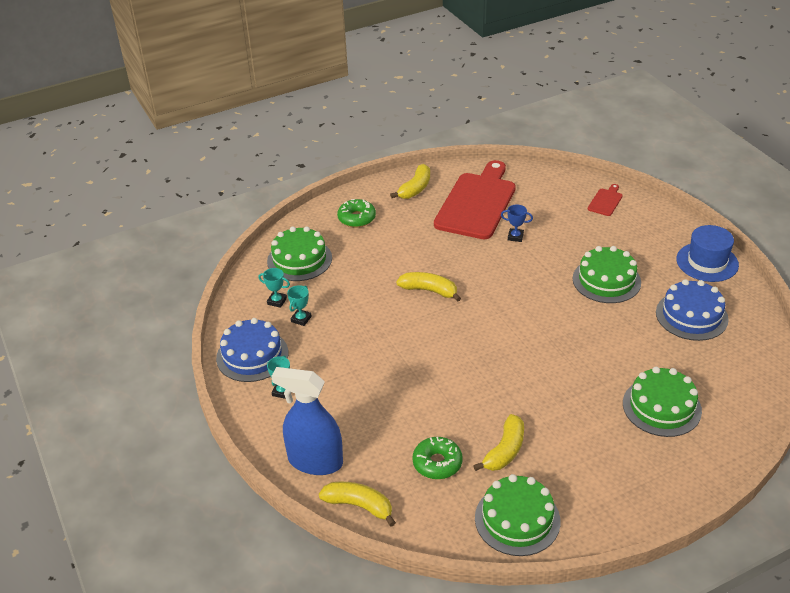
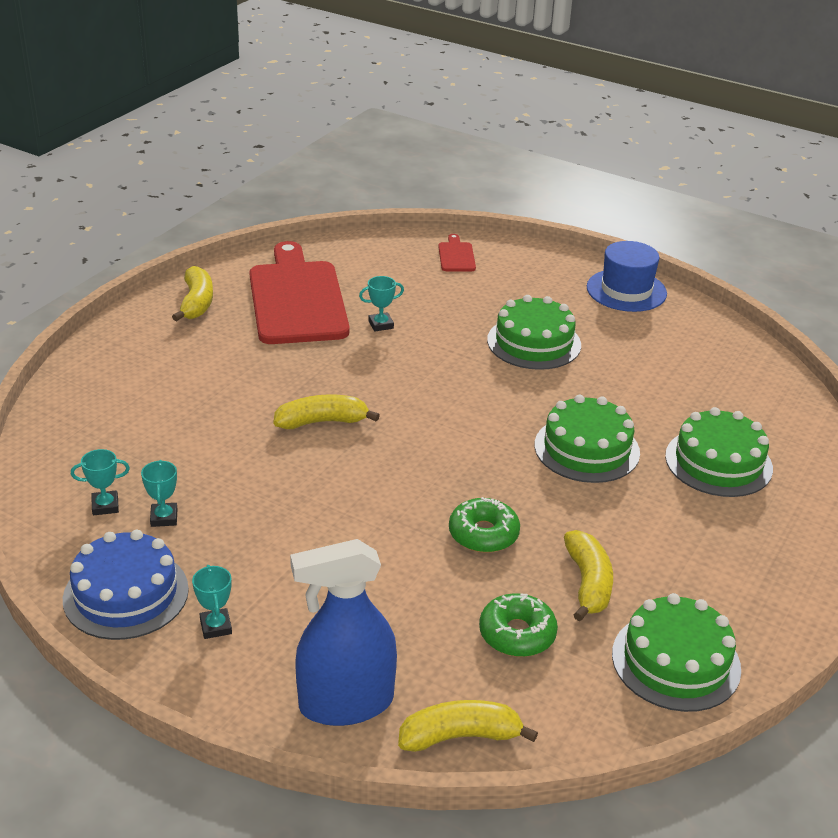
camera: 35 degrees left, 5 degrees down
green cake [267,226,332,281] -> green cake moved to [535,395,640,483]
green donut [337,199,376,227] -> green donut moved to [449,497,520,553]
blue trophy [501,205,533,242] -> turquoise trophy [359,276,404,332]
blue cake [656,279,729,341] -> none

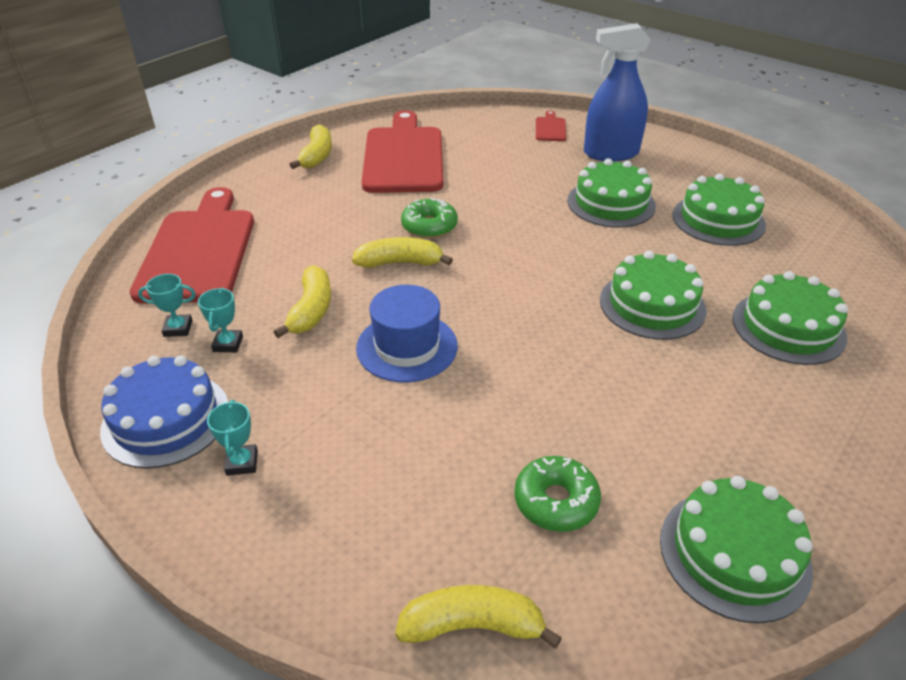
camera: 10 degrees right, 5 degrees up
blue spray bottle [290,539,397,726] -> blue spray bottle moved to [584,23,651,162]
turquoise trophy [359,276,404,332] -> none
green donut [449,497,520,553] -> green donut moved to [401,198,458,238]
yellow banana [564,530,613,621] -> yellow banana moved to [274,265,331,338]
blue hat [587,241,667,312] -> blue hat moved to [356,285,458,382]
none -> red cutting board [130,187,254,303]
none -> green cake [672,174,766,246]

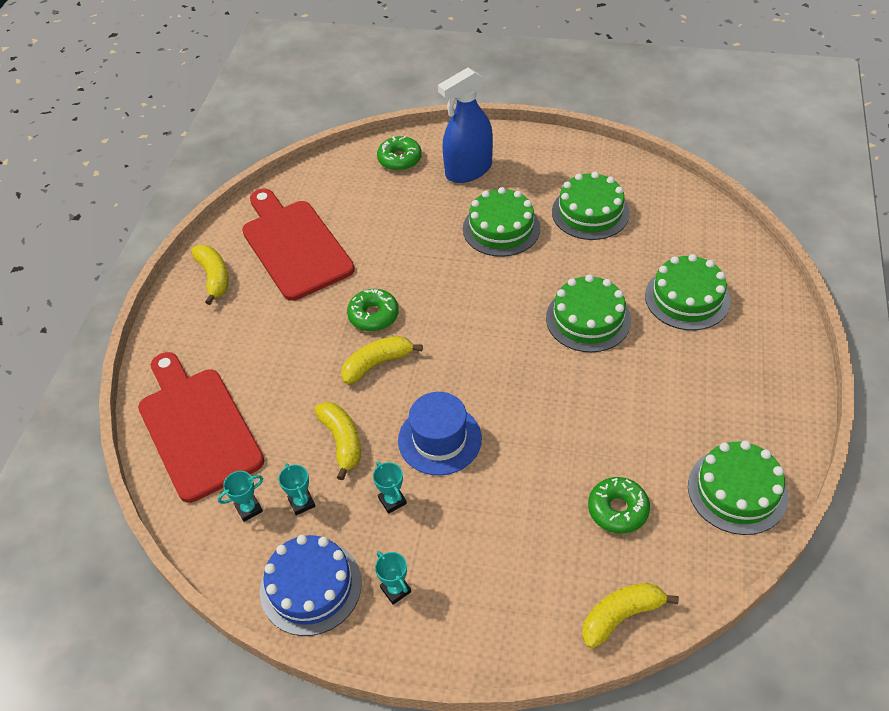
camera: 25 degrees left, 10 degrees up
red cutting board [536,111,566,141] -> green donut [377,135,422,171]
none -> turquoise trophy [373,462,407,514]

